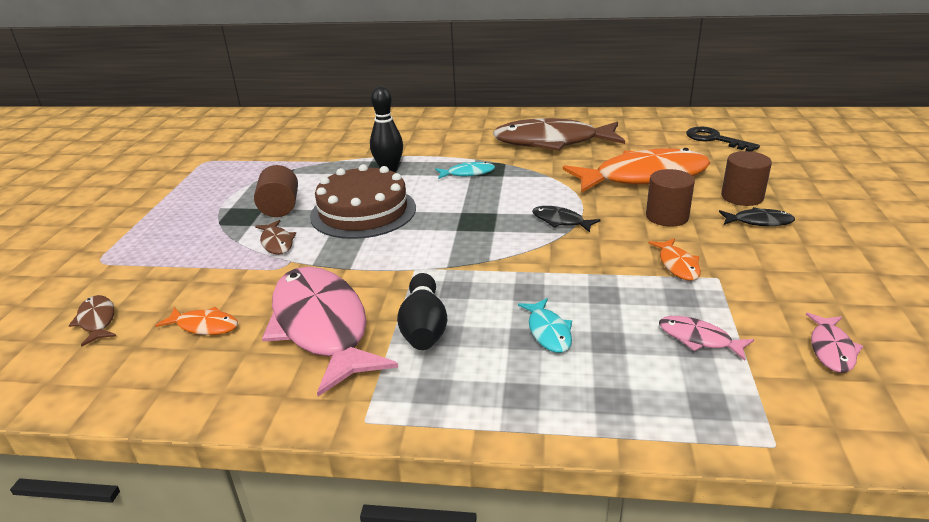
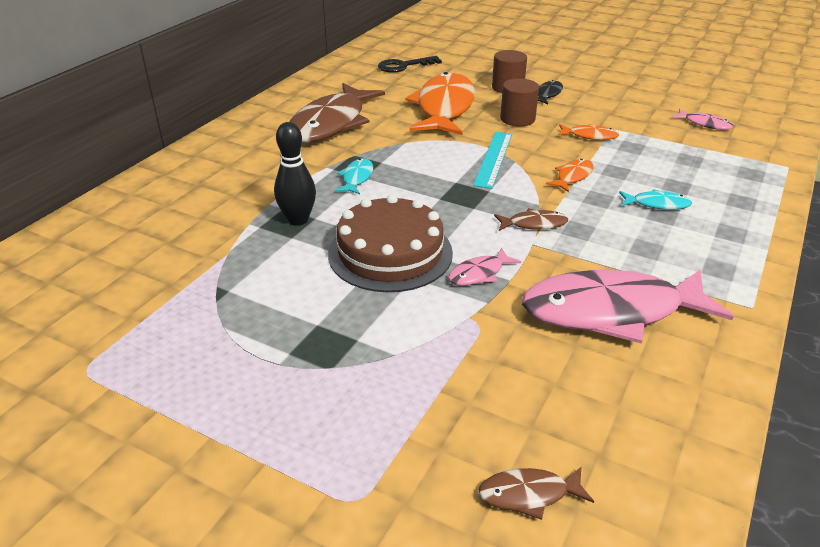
camera: 70 degrees left, 5 degrees up
orange fish [155,307,238,335] -> orange fish moved to [546,159,593,192]
brown cylinder [254,165,298,217] -> none
brown fish [255,220,296,255] -> brown fish moved to [494,208,568,231]
black bowling pin [397,273,447,350] -> none
black fish [532,206,601,232] -> turquoise ruler [473,132,512,189]
pink fish [659,316,754,360] -> pink fish moved to [448,248,521,286]

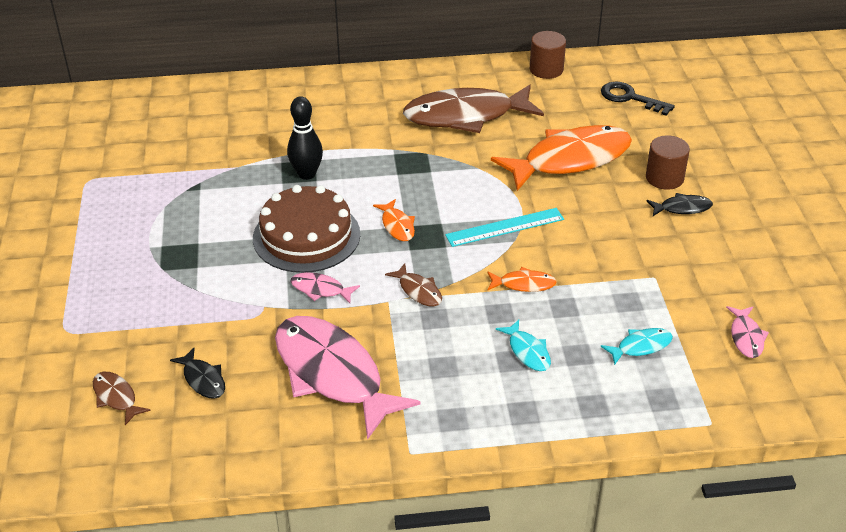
camera: 55 degrees right, 5 degrees up
turquoise fish [335,158,373,194] -> turquoise fish moved to [601,328,673,365]
brown cylinder [500,78,539,126] -> brown cylinder moved to [530,31,566,79]
orange fish [558,124,619,140] -> orange fish moved to [373,199,415,241]
none -> black fish [170,348,225,399]

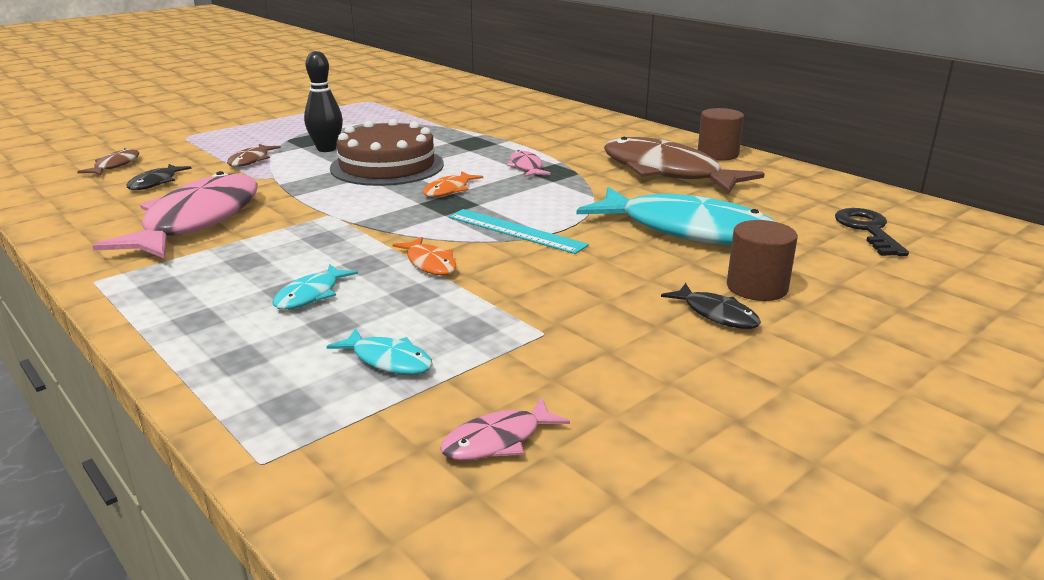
camera: 55 degrees right, 15 degrees down
black bowling pin [287,96,323,180] -> black bowling pin moved to [304,51,343,152]
pink fish [290,272,360,303] -> pink fish moved to [507,150,551,177]
brown fish [385,263,442,307] -> brown fish moved to [227,144,281,167]
orange fish [491,125,632,191] -> turquoise fish [577,187,776,245]
brown cylinder [530,31,566,79] -> brown cylinder moved to [698,108,744,161]

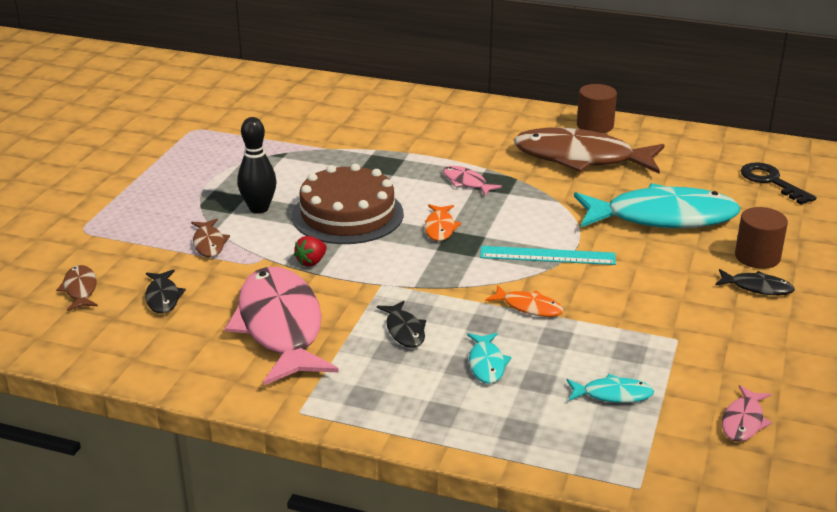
camera: 30 degrees left, 5 degrees up
none -> red strawberry [294,236,327,267]
none -> black fish [377,301,426,348]

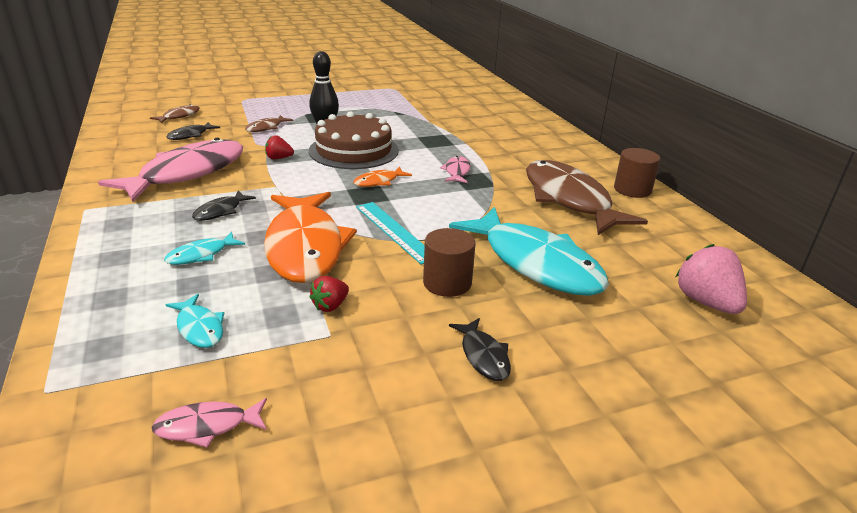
camera: 50 degrees right, 0 degrees up
orange fish [485,285,563,317] -> orange fish [264,192,357,283], size x2.35
brown cylinder [735,207,788,269] -> brown cylinder moved to [423,228,475,297]
black key [740,162,816,205] -> pink strawberry [676,244,747,314]
none -> red strawberry [310,276,349,312]

